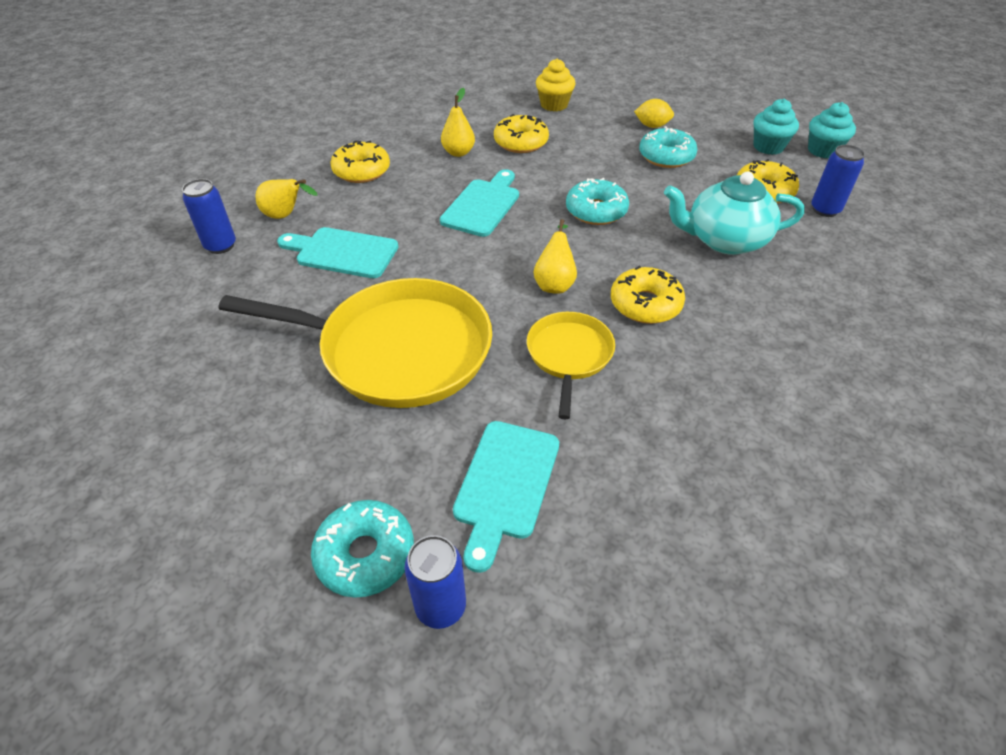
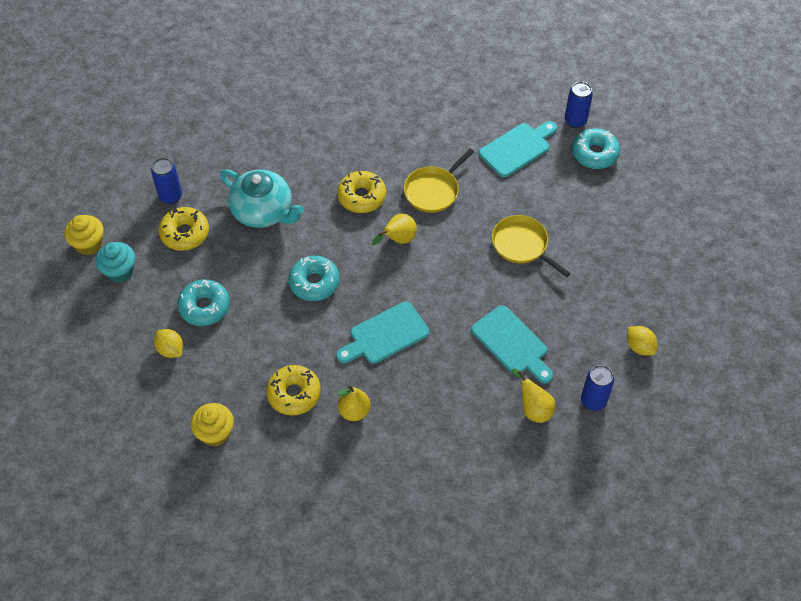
camera: 145 degrees left, 10 degrees up
yellow pan [218,278,492,408] -> yellow pan [492,215,571,277], size x0.52
yellow donut [330,141,390,183] -> none
turquoise cupcake [808,102,856,159] -> yellow cupcake [64,215,104,255]
none -> yellow lemon [627,326,657,355]

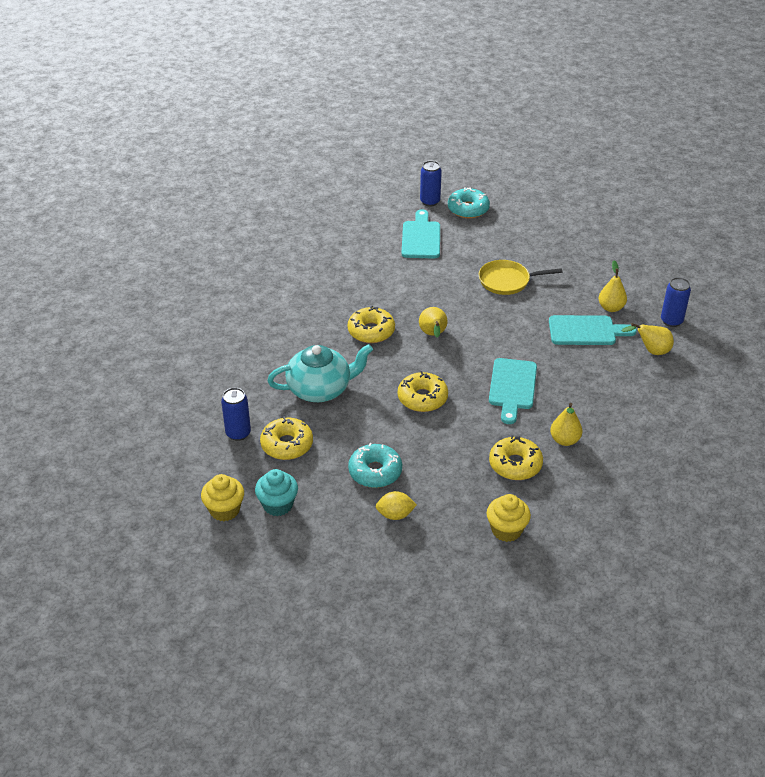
camera: 50 degrees left, 15 degrees down
turquoise donut [288,256,340,301] -> yellow donut [398,371,448,412]
yellow pan [404,149,474,213] -> none
yellow lemon [627,326,657,355] -> none
none -> yellow pear [599,261,627,312]

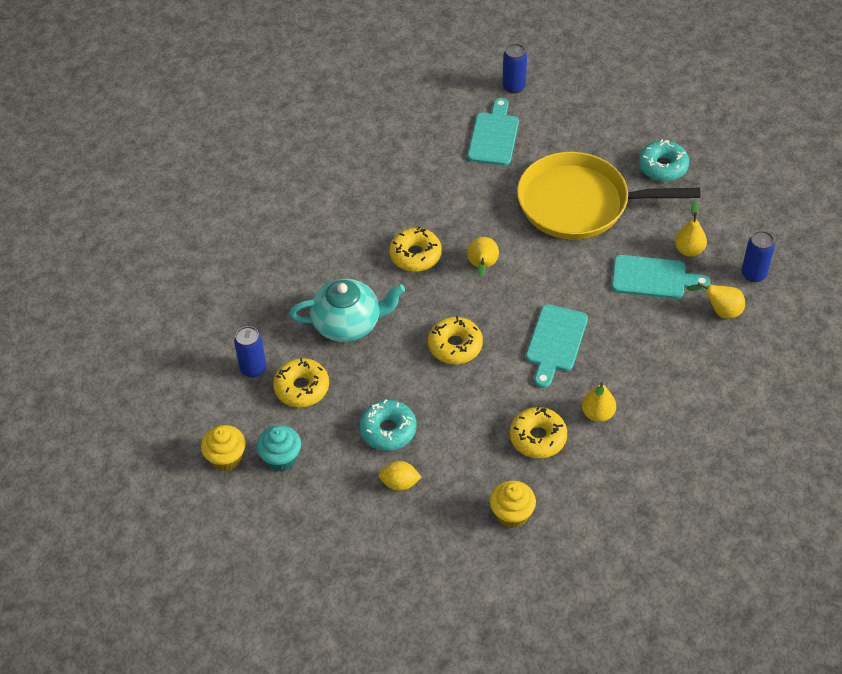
camera: 10 degrees right, 10 degrees up
turquoise donut [448,187,490,219] -> turquoise donut moved to [638,139,689,181]
yellow pan [479,260,562,295] -> yellow pan [517,152,700,240], size x1.91

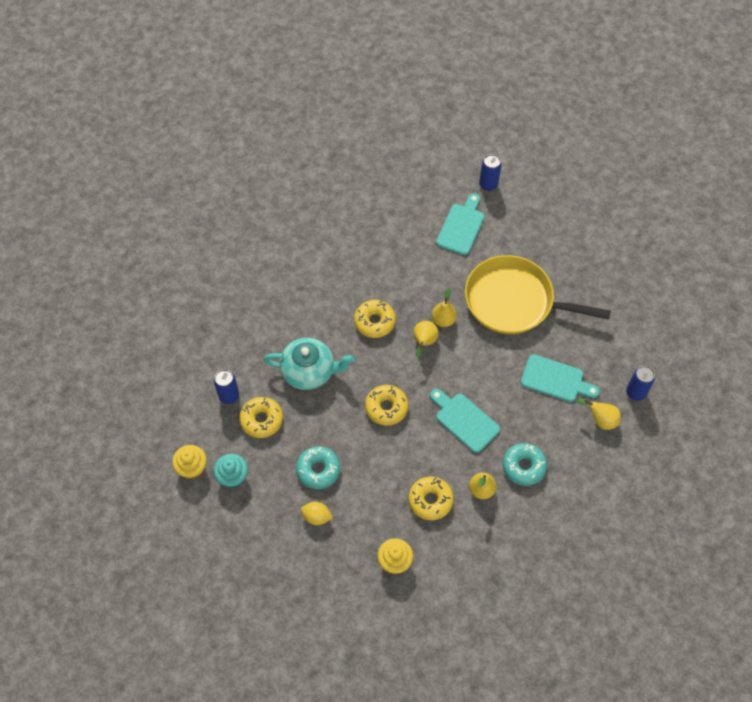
camera: 10 degrees right, 10 degrees up
turquoise cutting board [526,304,588,388] -> turquoise cutting board turned 105 degrees clockwise [430,389,500,453]
turquoise donut [638,139,689,181] -> turquoise donut moved to [503,443,547,486]
yellow pear [675,202,707,257] -> yellow pear moved to [432,288,457,327]

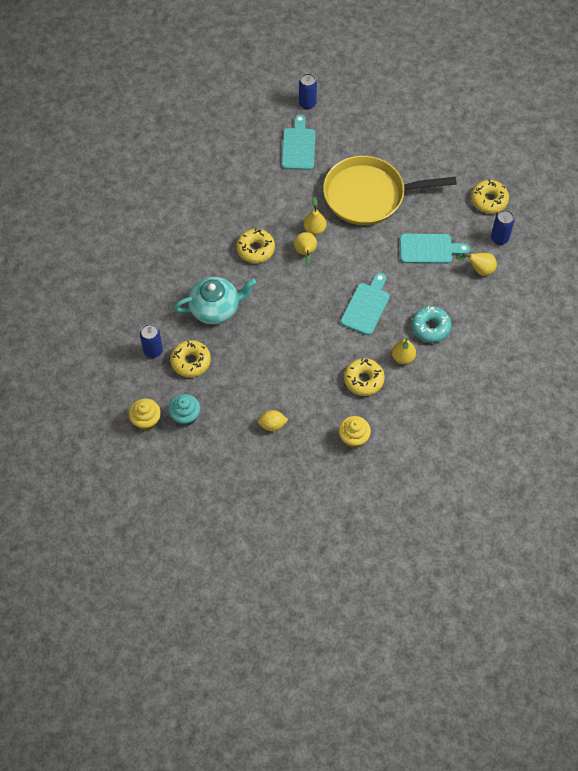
camera: 20 degrees left, 0 degrees up
turquoise donut [296,446,340,489] -> none
yellow donut [365,385,408,426] -> yellow donut moved to [471,180,509,213]
turquoise cutting board [430,389,500,453] -> turquoise cutting board turned 90 degrees clockwise [341,273,390,335]

